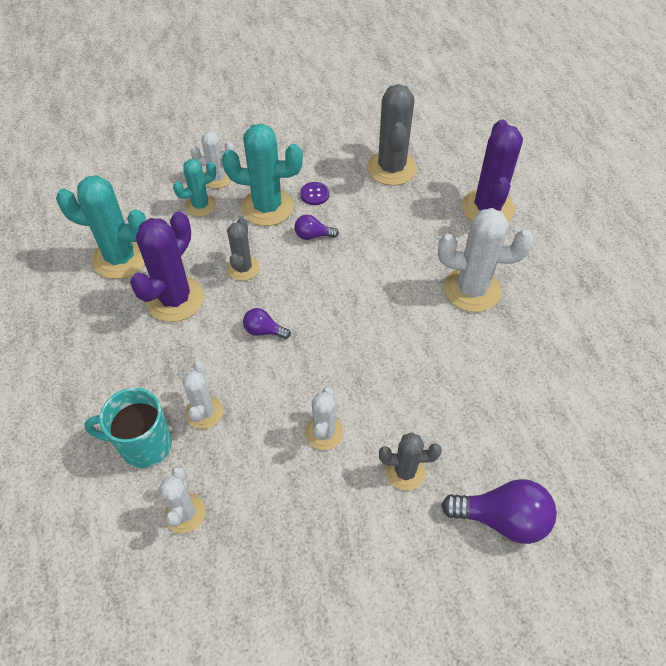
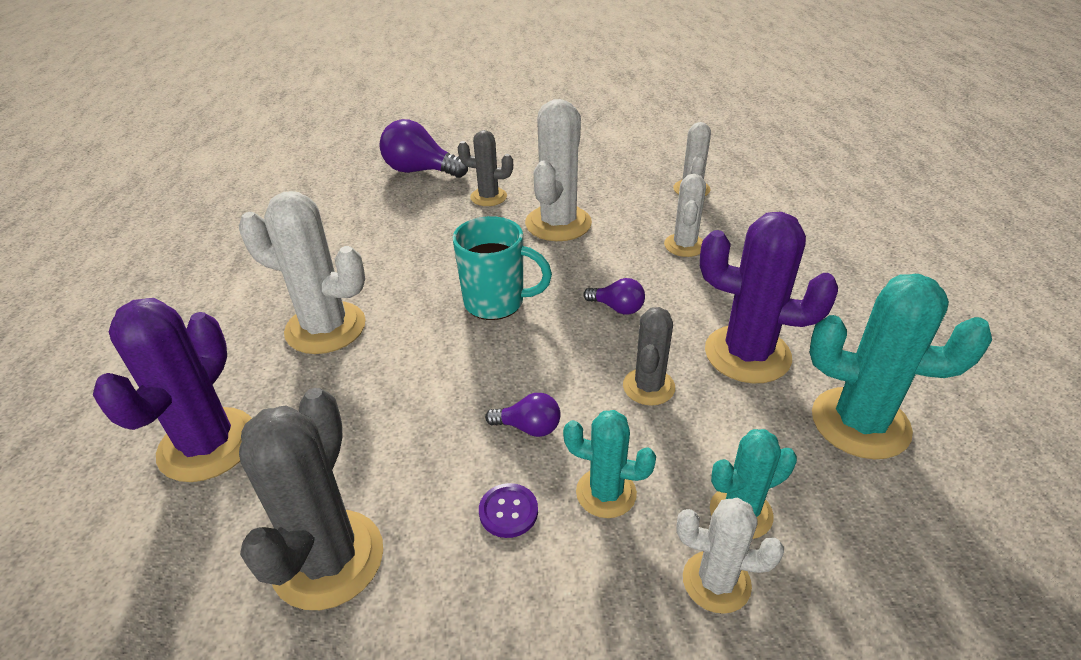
camera: 170 degrees left, 15 degrees down
turquoise mug [84,388,172,468] -> turquoise mug moved to [453,216,552,320]
purple cactus [130,212,204,322] -> purple cactus turned 75 degrees clockwise [700,212,838,383]
turquoise cactus [222,123,303,226] -> turquoise cactus [563,410,656,518], size x0.59
white cactus [305,387,343,450] -> white cactus [525,99,592,241], size x1.70

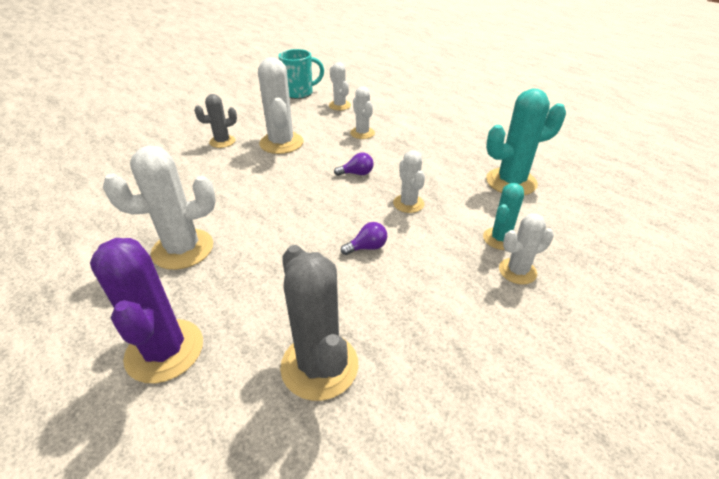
camera: 35 degrees left, 0 degrees up
purple light bulb [379,119,468,178] -> none
turquoise mug [453,216,552,320] -> turquoise mug moved to [279,49,324,99]
purple button [479,483,538,538] -> none
turquoise cactus [563,410,656,518] -> none
grey cactus [623,307,675,406] -> white cactus [393,150,425,213]
purple cactus [700,212,838,383] -> none

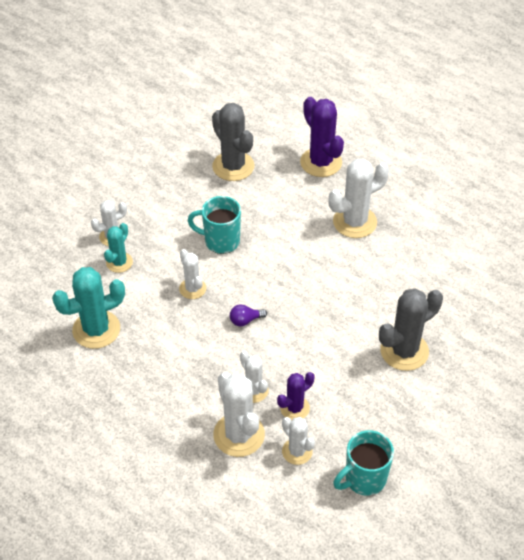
camera: 170 degrees right, 10 degrees up
grey cactus [194,94,237,148] -> grey cactus [379,289,443,371], size x1.70
white cactus [258,57,303,154] -> white cactus moved to [213,372,265,457]
purple light bulb [341,222,387,255] -> turquoise mug [188,196,241,254]
none -> purple cactus [277,372,314,420]

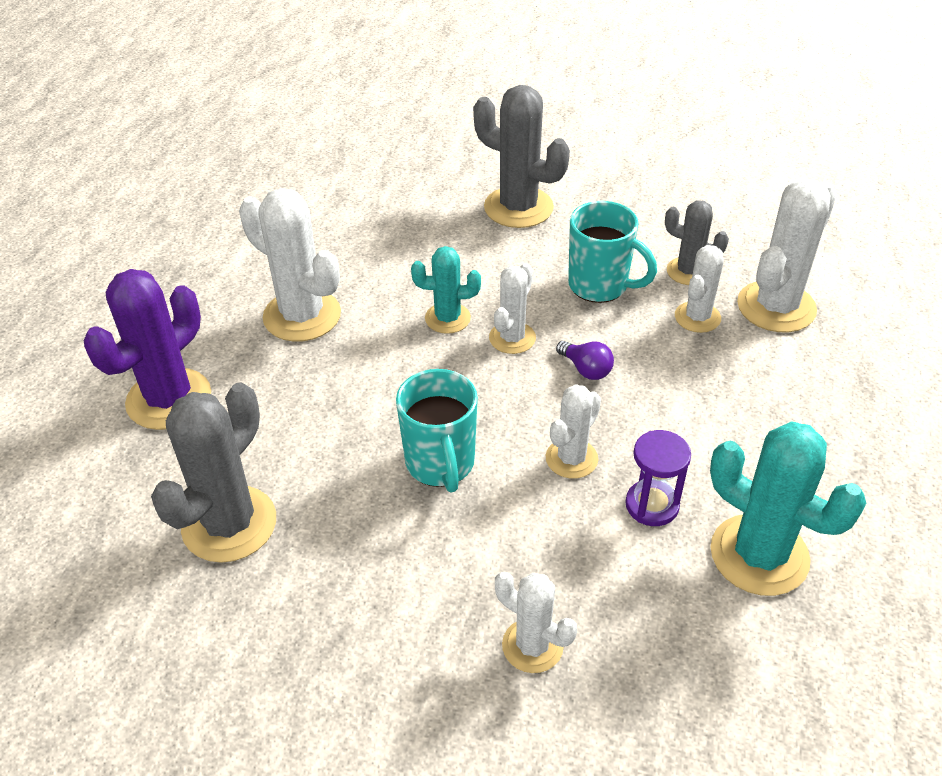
camera: 115 degrees left, 5 degrees down
turquoise cactus [104,223,133,273] -> turquoise cactus moved to [411,246,481,334]
purple cactus [277,372,314,420] -> grey cactus [665,200,729,285]
white cactus [282,417,315,465] -> white cactus moved to [489,263,536,354]
turquoise mug [333,430,394,496] -> turquoise mug moved to [568,201,657,303]
none -> purple hourglass [625,430,691,526]

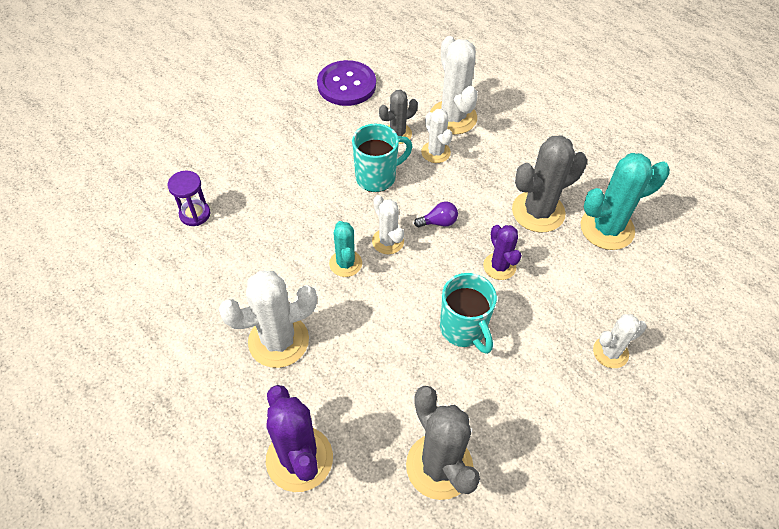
camera: 60 degrees left, 10 degrees up
turquoise mug [396,369,478,493] -> turquoise mug turned 45 degrees clockwise [440,273,497,354]
turquoise cactus [411,246,481,334] -> turquoise cactus turned 45 degrees counterclockwise [329,221,362,277]
grey cactus [473,85,570,228] -> grey cactus moved to [512,135,587,233]
white cactus [546,384,601,479] -> purple cactus [483,225,522,280]
purple hourglass [625,430,691,526] -> purple hourglass moved to [168,171,210,226]
none -> purple button [317,60,376,106]

